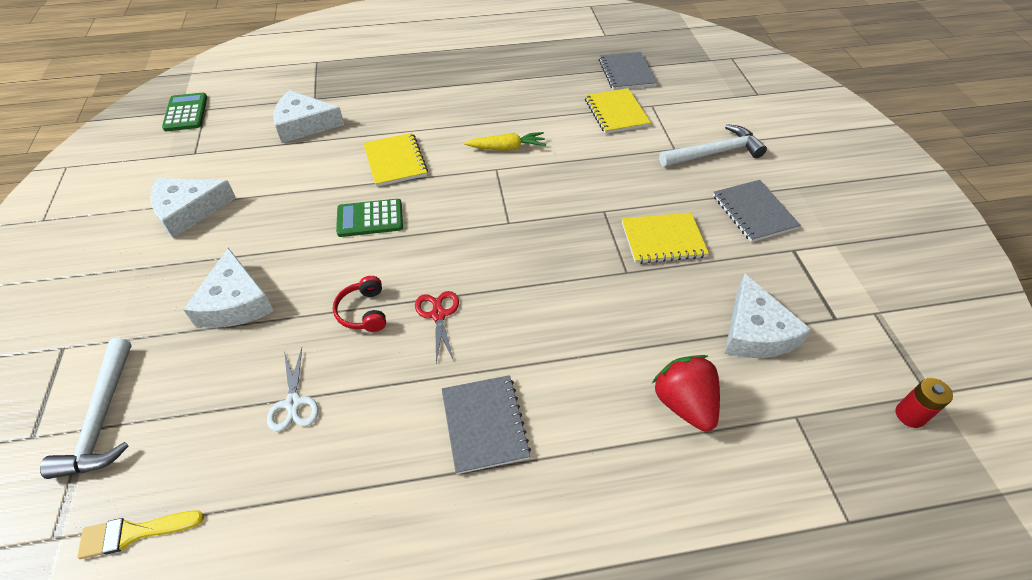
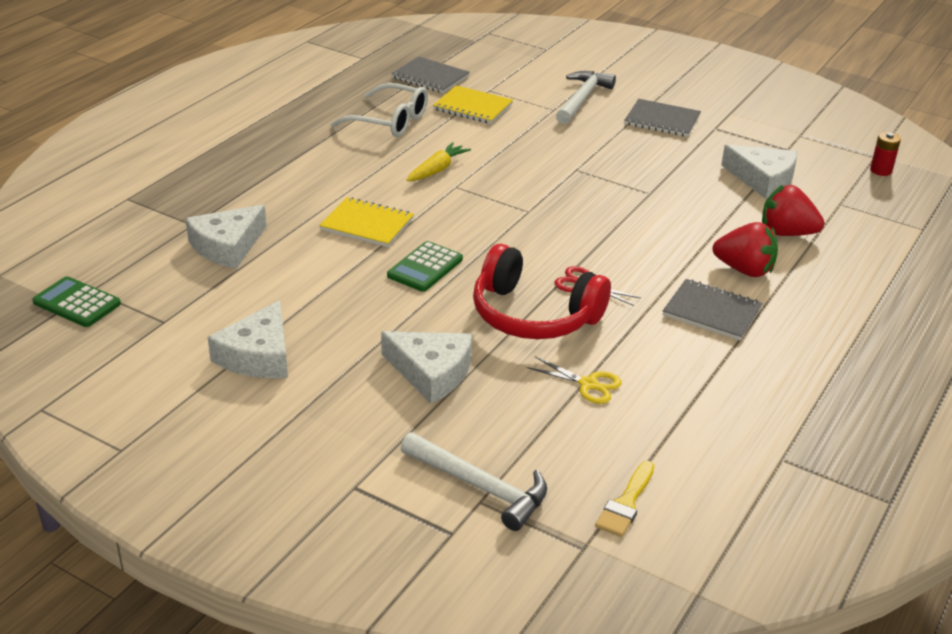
camera: 50 degrees left, 15 degrees down
white scissors [267,348,319,432] -> yellow scissors [526,356,622,404]
red headphones [333,276,386,332] -> red headphones [473,244,611,339], size x2.15
yellow notebook [622,212,709,264] -> none
none -> white glasses [331,83,428,137]
none -> red strawberry [713,222,778,277]

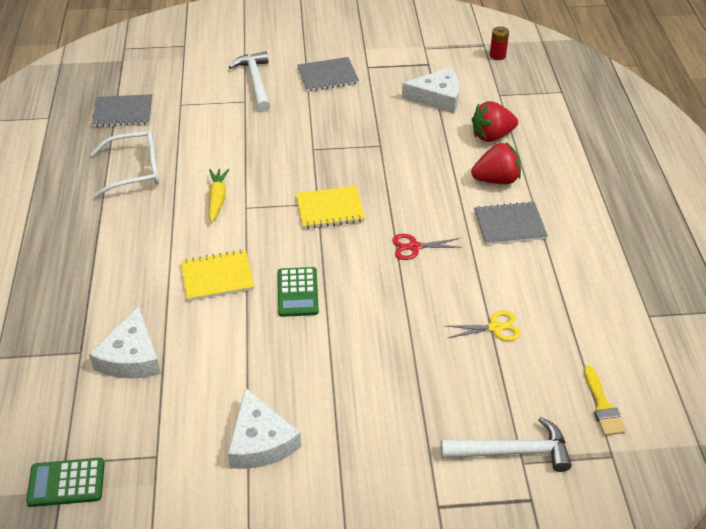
camera: 35 degrees left, 10 degrees up
white cheese [381,331,472,404] -> none
yellow notebook [433,85,513,124] -> yellow notebook moved to [296,186,365,229]
red headphones [473,244,611,339] -> none

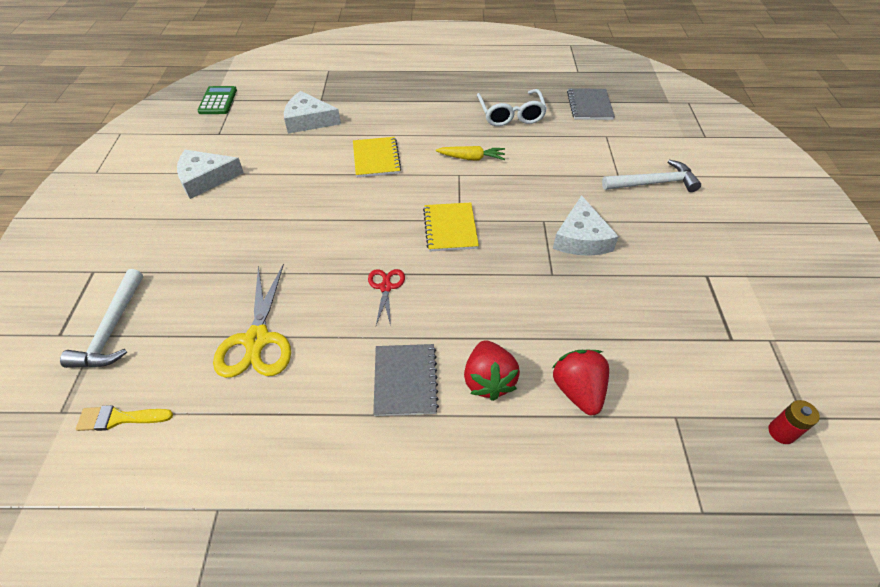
camera: 95 degrees right, 5 degrees up
green calculator [278,267,319,317] -> none
grey notebook [297,57,359,91] -> none
white cheese [402,67,460,113] -> white cheese moved to [553,195,619,256]
yellow scissors [445,311,521,341] -> yellow scissors [213,264,291,378], size x1.84

